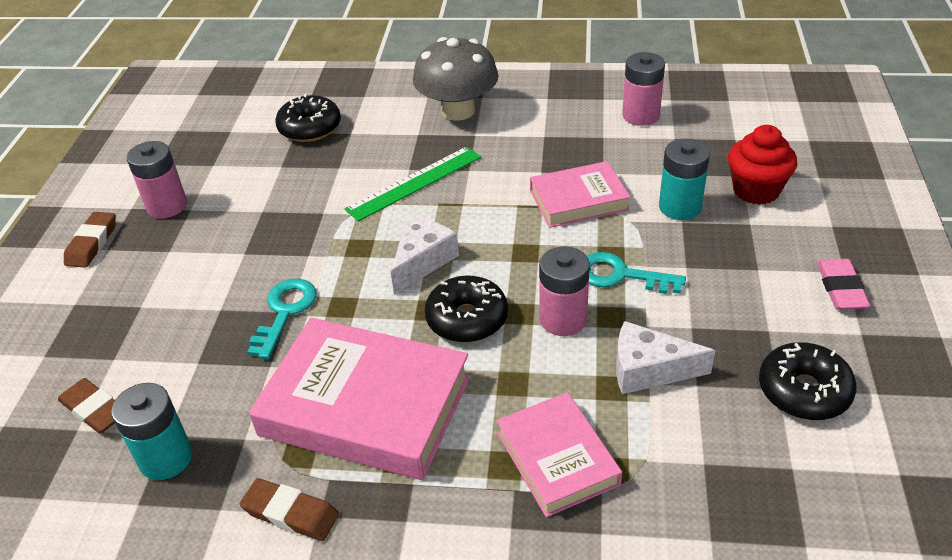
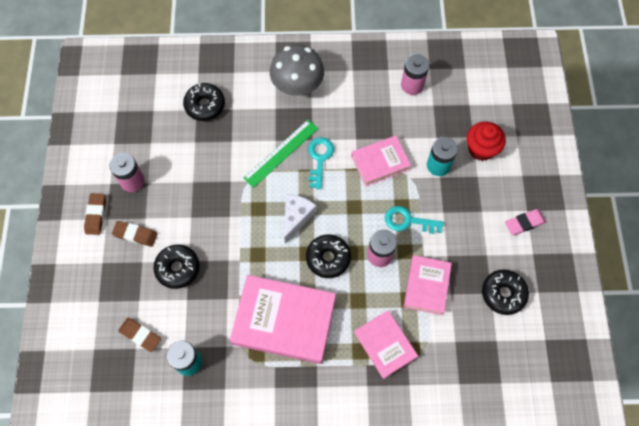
camera: 10 degrees left, 25 degrees up
brown eraser [240,478,339,541] -> brown eraser moved to [112,221,158,247]
turquoise key [248,279,317,359] -> turquoise key moved to [308,137,334,189]
white cheese [616,321,715,394] -> pink book [404,255,452,315]
pink eraser [817,259,870,310] -> pink eraser turned 75 degrees clockwise [505,209,546,235]
none -> black donut [153,245,200,289]

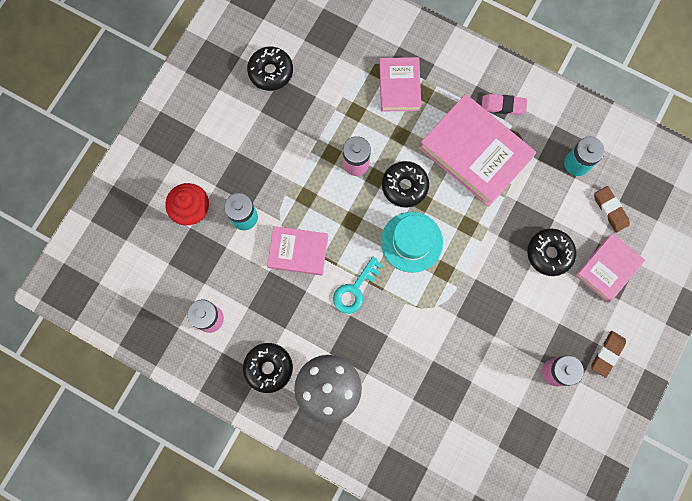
camera: 150 degrees left, 10 degrees up
brown eraser [112,221,158,247] -> none
black donut [183,83,225,121] -> black donut moved to [243,343,293,393]
green ruler [243,120,318,188] -> none
white cheese [284,194,317,243] -> turquoise hat [381,212,443,273]
turquoise key [385,206,444,234] -> none
pink book [404,255,452,315] -> pink book moved to [575,233,645,302]
pink eraser [505,209,546,235] -> pink eraser moved to [482,94,527,115]

